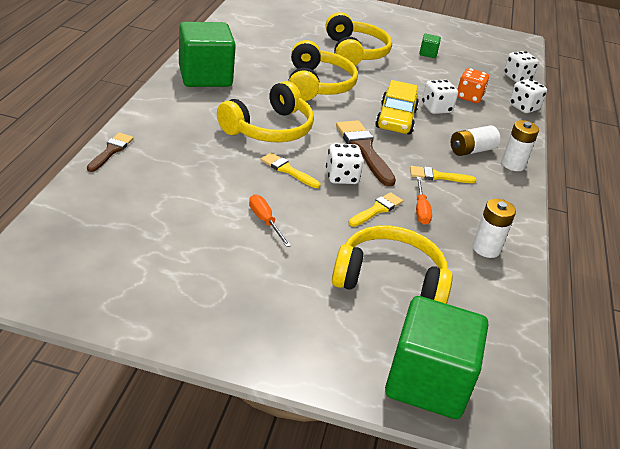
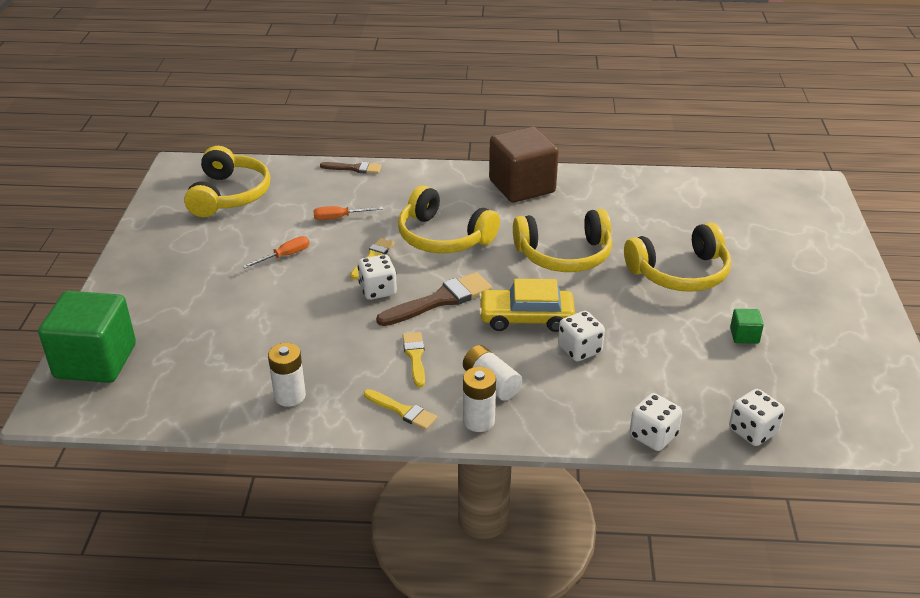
camera: 85 degrees right, 0 degrees up
green cube [179,22,236,87] -> brown cube [489,126,559,202]
yellow headphones [332,226,453,304] -> yellow headphones moved to [184,146,270,217]
yellow brush [348,192,403,227] -> yellow brush moved to [364,389,437,430]
orange screwdriver [416,177,432,225] -> orange screwdriver moved to [313,206,383,220]
orange dice [457,68,489,103] -> none

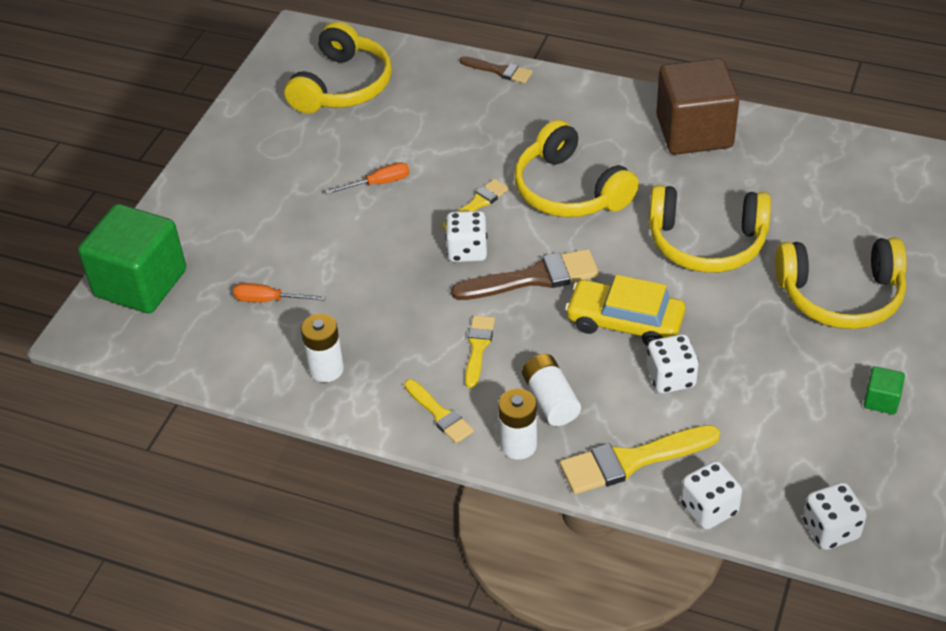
camera: 20 degrees right, 10 degrees up
orange screwdriver [313,206,383,220] -> orange screwdriver moved to [233,283,326,302]
none -> yellow brush [560,425,720,494]

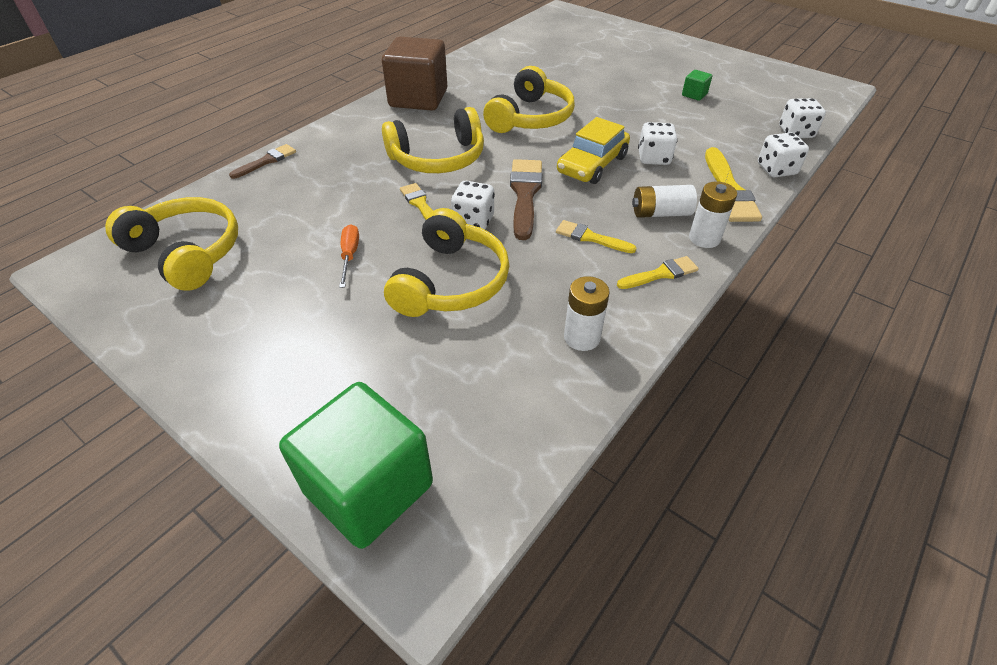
camera: 75 degrees left, 0 degrees up
orange screwdriver [233,283,326,302] -> none
yellow headphones [775,237,907,329] -> yellow headphones moved to [384,208,509,317]

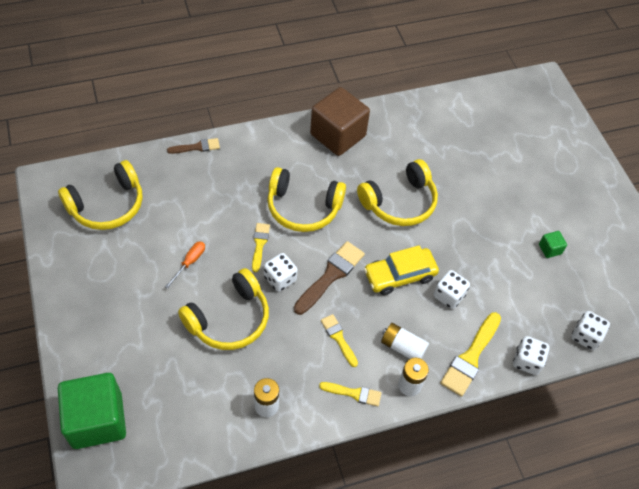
camera: 30 degrees right, 10 degrees up
yellow headphones [105,197,238,290] -> yellow headphones turned 75 degrees clockwise [58,160,143,230]

